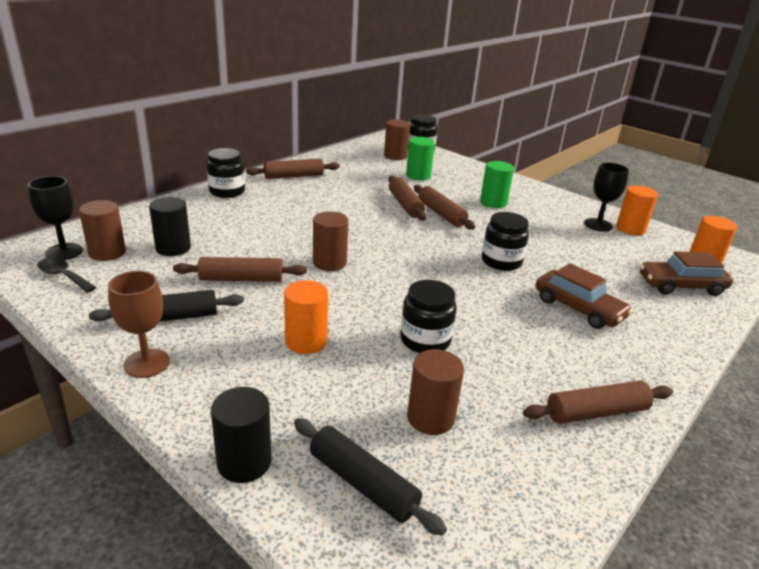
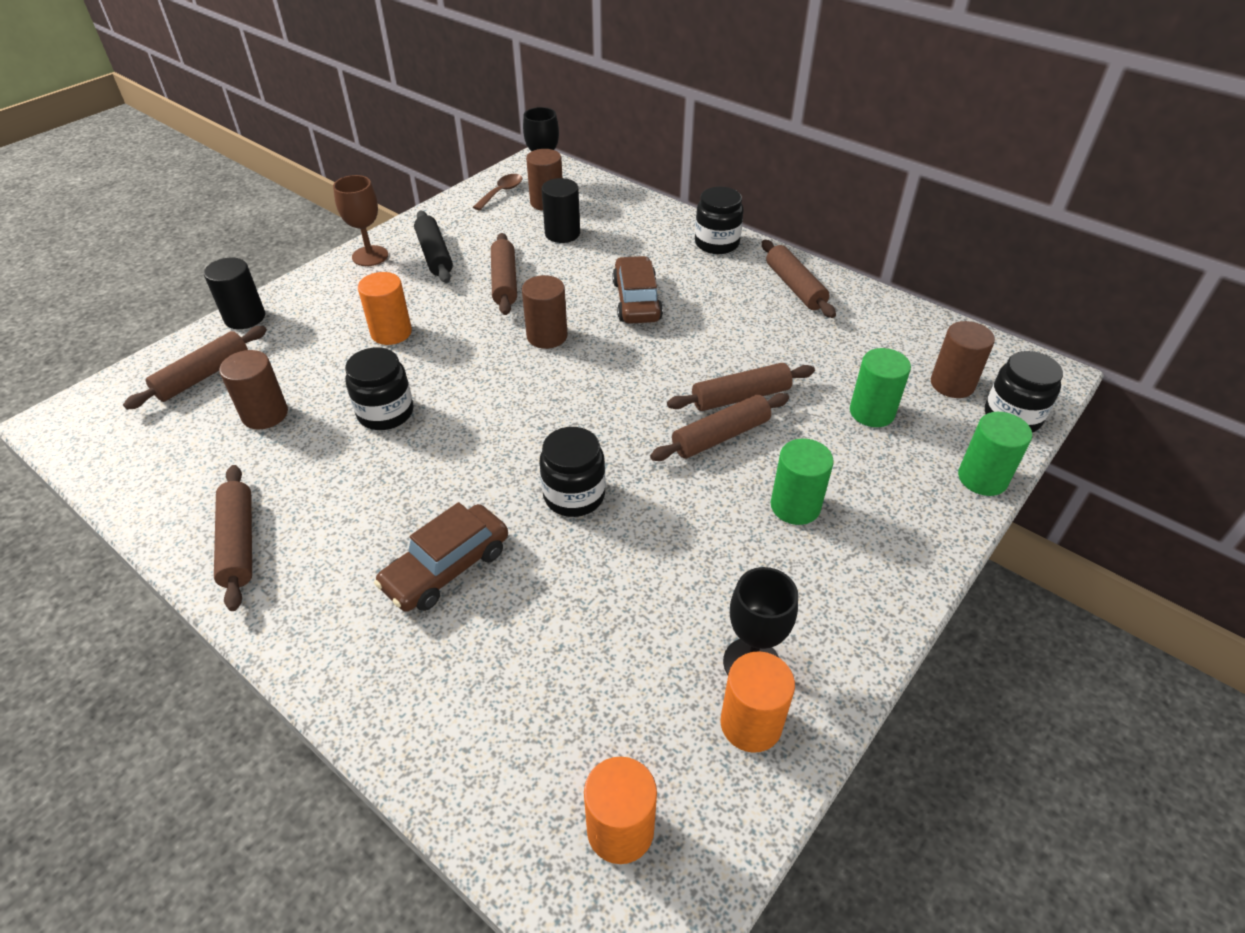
camera: 90 degrees right, 15 degrees up
black spoon [37,258,96,293] -> brown spoon [473,174,522,210]
black rolling pin [294,418,447,536] -> brown rolling pin [123,326,267,410]
brown car [640,251,733,296] -> brown car moved to [612,256,663,324]
none -> green cylinder [958,412,1032,496]

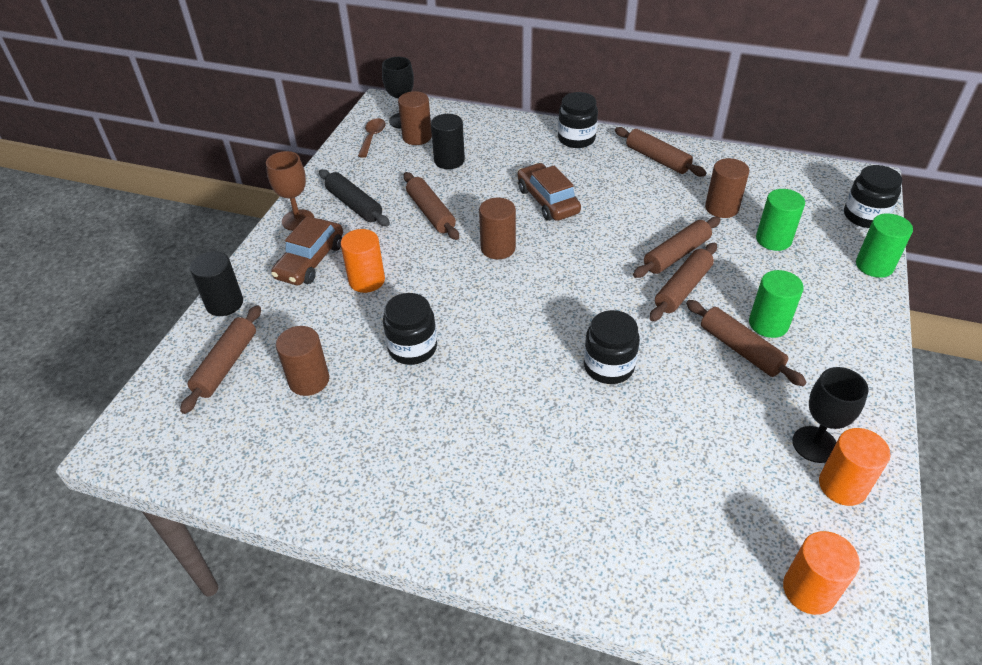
camera: 20 degrees left, 0 degrees up
brown rolling pin [214,465,252,611] -> brown rolling pin moved to [686,300,807,386]
brown car [374,502,508,612] -> brown car moved to [271,216,343,285]
brown cylinder [931,321,995,398] -> brown cylinder moved to [705,158,749,218]

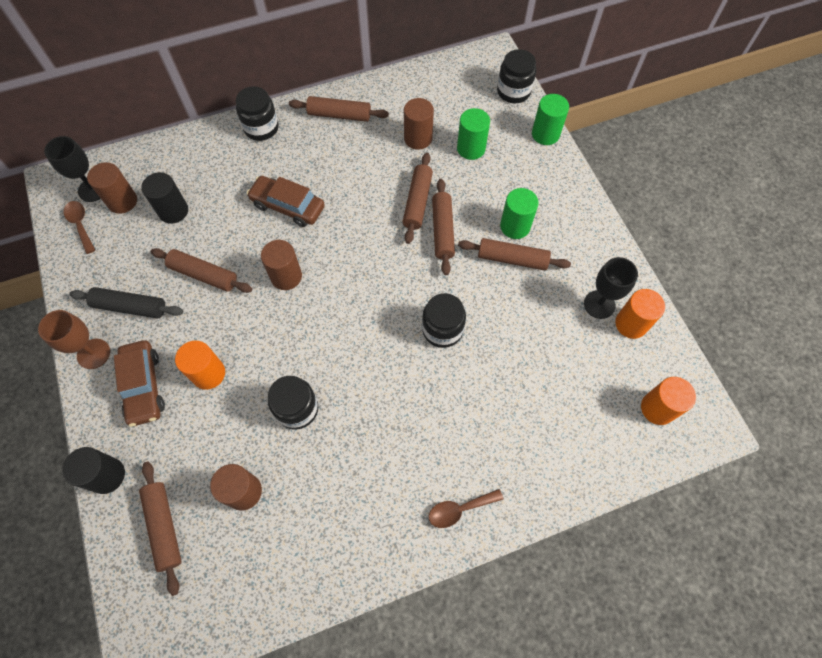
camera: 40 degrees left, 20 degrees up
none -> brown spoon [428,489,503,528]

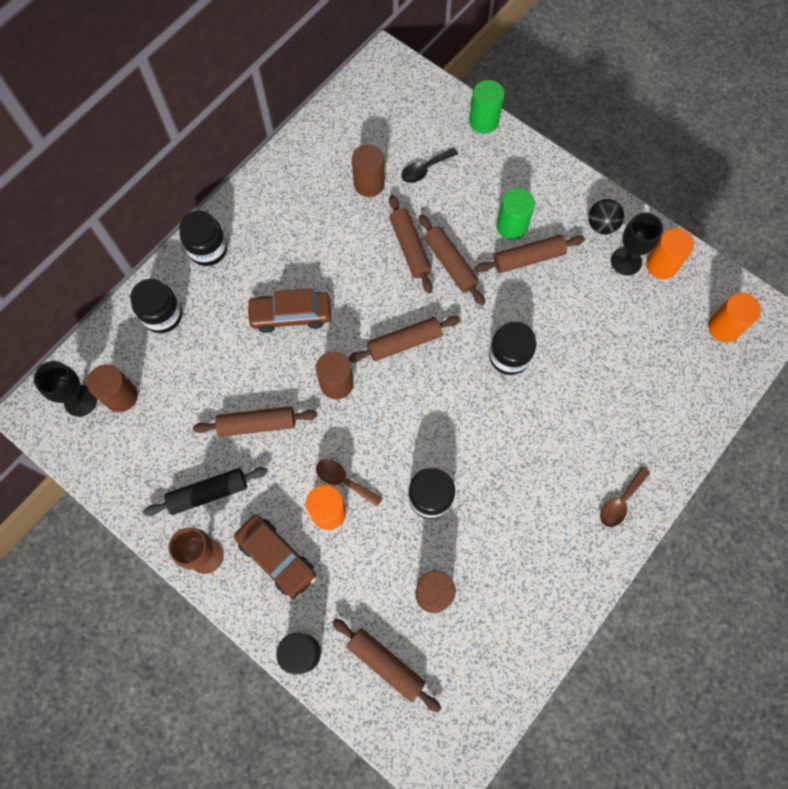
camera: 30 degrees left, 5 degrees up
brown spoon [64,201,95,254] -> brown spoon moved to [316,459,383,507]
black cylinder [141,172,188,224] -> none
brown rolling pin [289,96,389,122] -> brown rolling pin moved to [348,316,461,362]
green cylinder [457,108,490,160] -> black spoon [401,148,458,183]
black jar [497,49,536,103] -> black jar moved to [130,279,182,333]
none -> black ball [588,199,624,235]

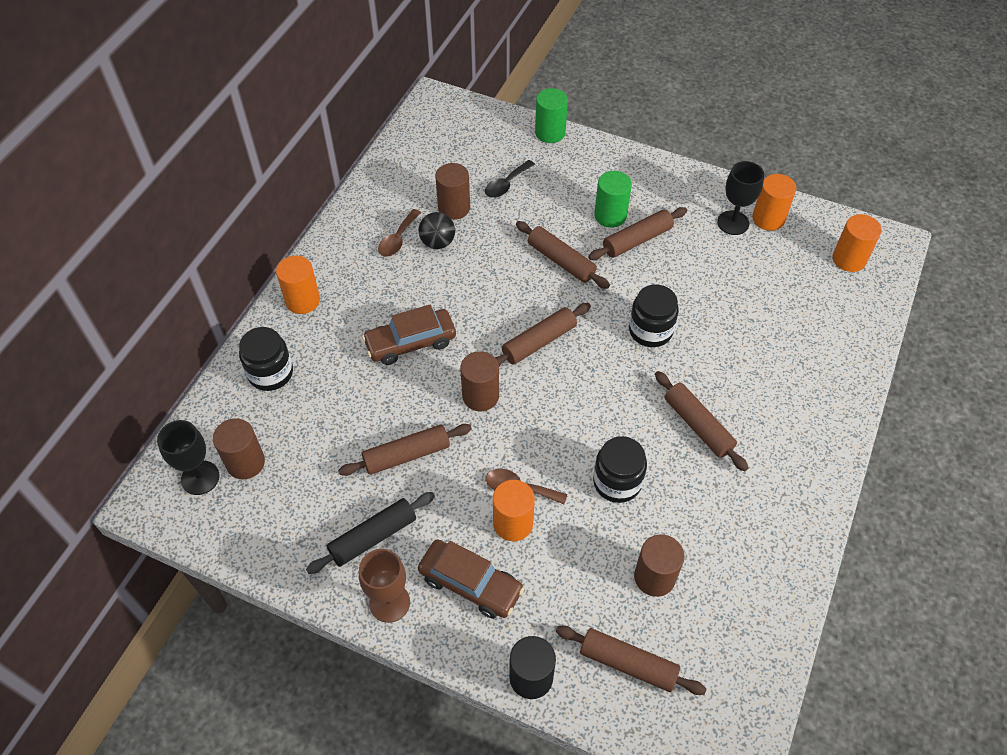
camera: 15 degrees left, 15 degrees down
black jar [179,210,227,266] -> orange cylinder [276,256,320,314]
brown rolling pin [389,195,433,294] -> brown rolling pin moved to [655,371,748,471]
black ball [588,199,624,235] -> black ball moved to [418,212,455,249]
brown spoon [600,467,650,527] -> brown spoon moved to [378,209,421,257]

